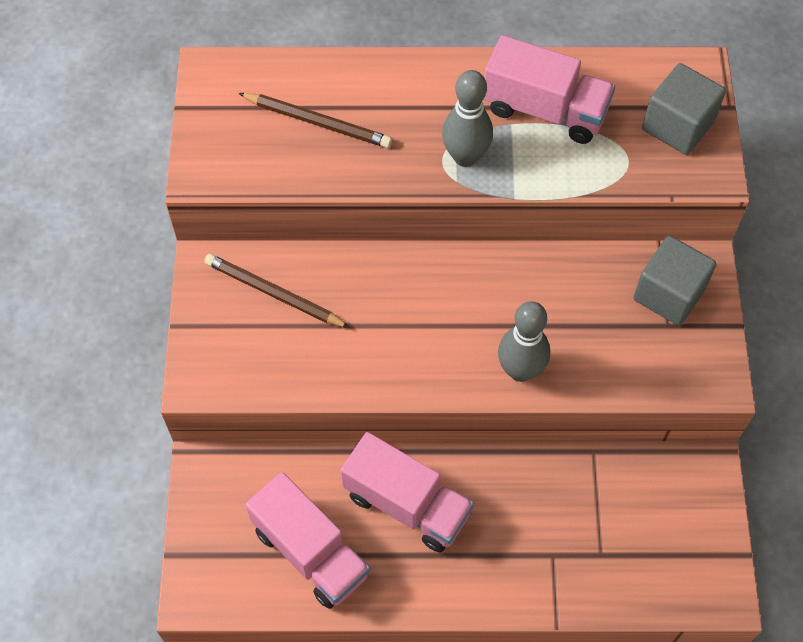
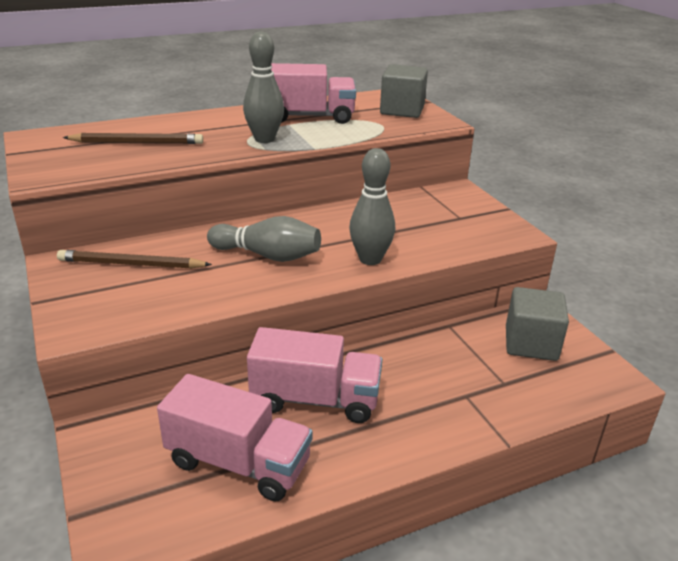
camera: 25 degrees left, 30 degrees down
grey cube [633,236,716,326] -> grey cube moved to [506,287,569,361]
none -> grey bowling pin [207,216,321,262]

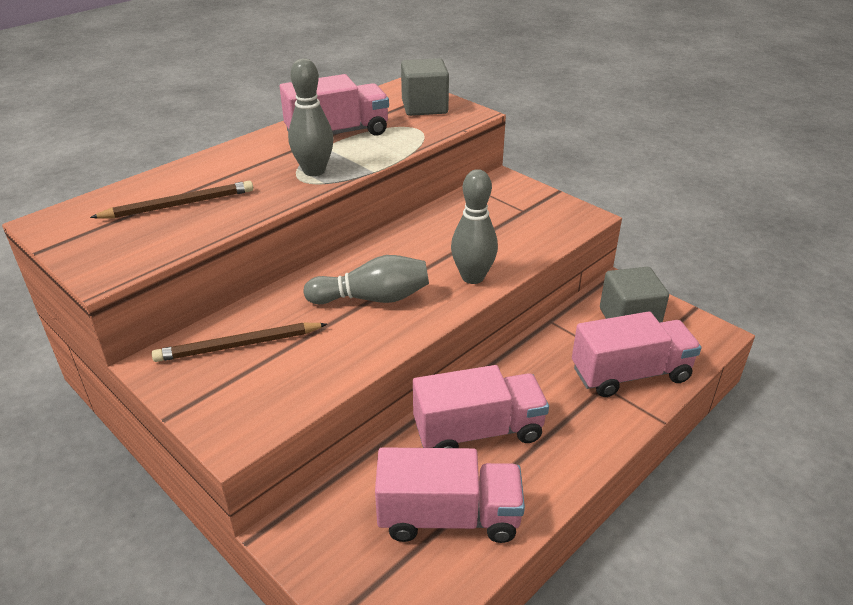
camera: 20 degrees left, 5 degrees up
none -> pink truck [572,311,701,397]

